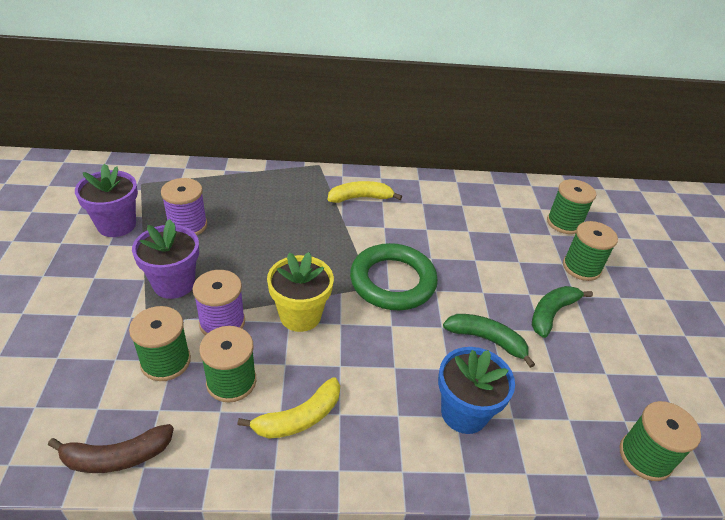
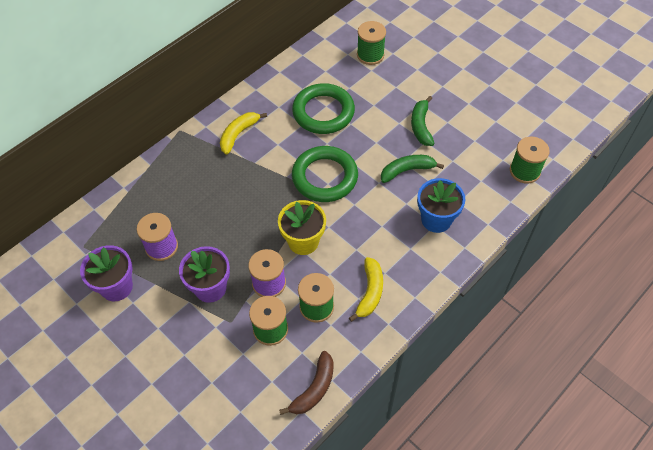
camera: 40 degrees left, 15 degrees up
green spool [563,221,618,281] -> none
none -> green ring [292,83,355,134]

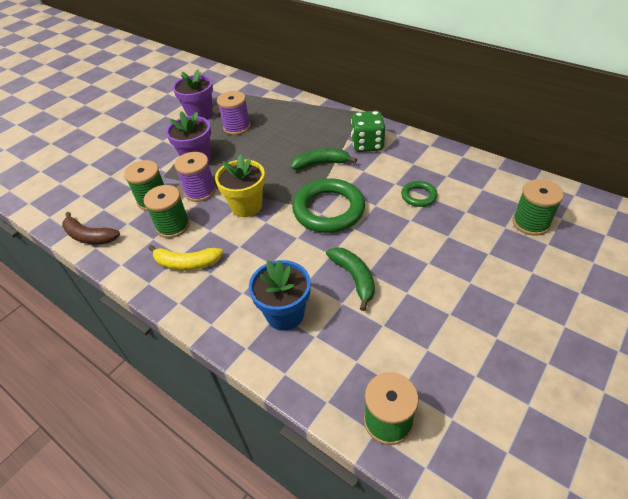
camera: 85 degrees right, 10 degrees down
yellow banana [220,112,267,155] -> green dice [351,111,385,152]
green ring [292,83,355,134] -> green ring [401,181,437,207], size x0.50
green banana [411,96,435,146] -> green banana moved to [291,148,357,170]

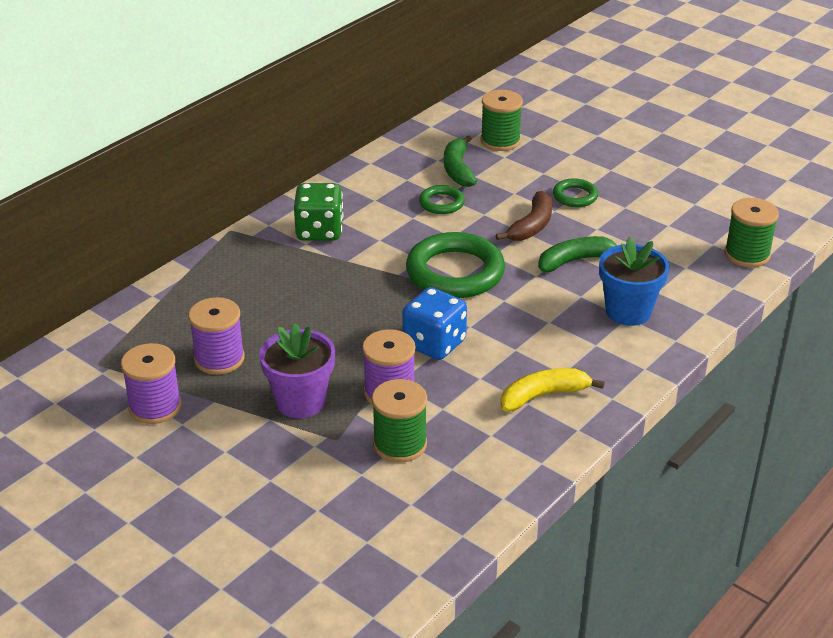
camera: 90 degrees left, 10 degrees down
brown banana [62,212,120,244] -> brown banana moved to [495,191,552,241]
green spool [144,185,190,238] -> none
yellow banana [148,245,223,271] -> yellow banana turned 120 degrees counterclockwise [501,368,605,411]
purple flower pot [173,70,213,119] -> purple spool [121,343,181,424]
yellow flower pot [215,154,265,217] -> blue dice [402,287,467,360]
green banana [291,148,357,170] -> green banana moved to [444,135,477,187]
none -> green ring [553,178,598,207]

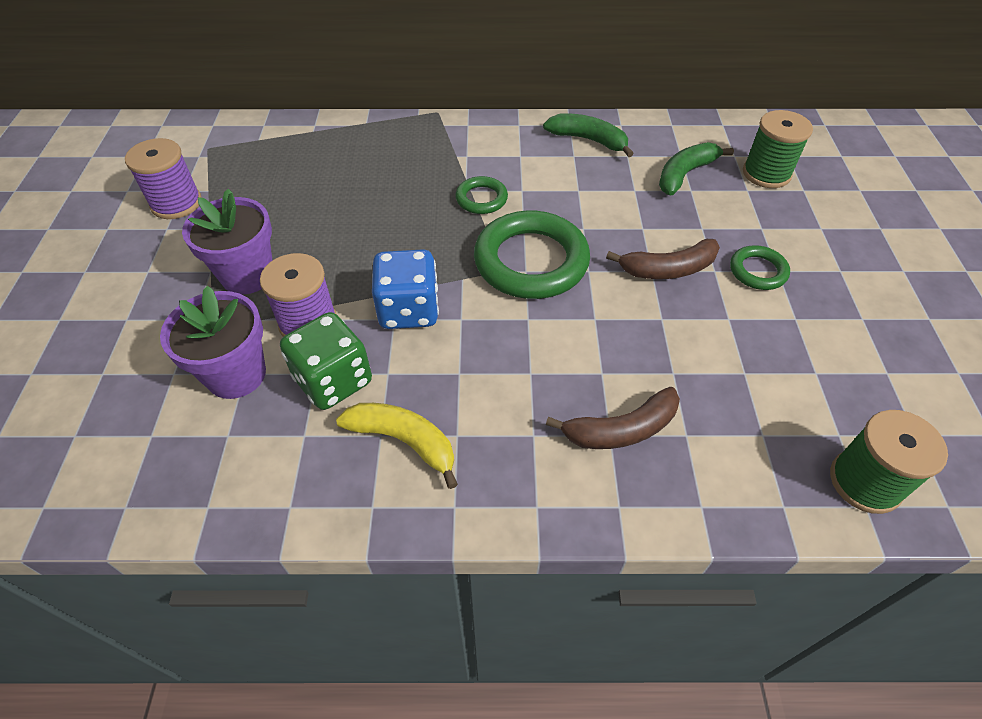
camera: 50 degrees right, 15 degrees up
purple spool [188,297,245,375] -> none
green dice [294,183,343,241] -> green dice moved to [280,312,372,410]
green spool [372,379,427,463] -> purple flower pot [160,286,266,399]
green ring [419,185,465,214] -> green ring moved to [455,176,508,214]
green banana [538,236,617,272] -> green banana moved to [543,113,634,157]
blue flower pot [599,237,669,326] -> brown banana [546,387,680,449]

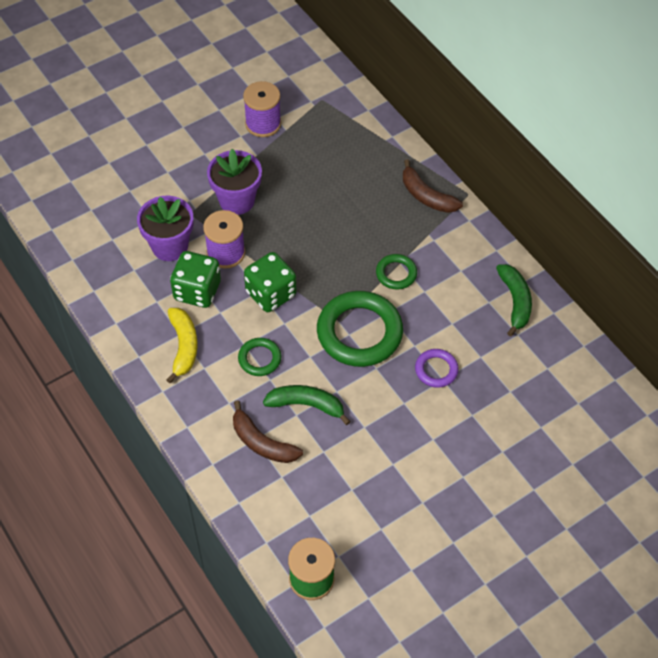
camera: 55 degrees right, 5 degrees up
blue dice [372,249,439,329] -> green dice [244,252,296,312]
brown banana [606,239,720,279] -> brown banana moved to [403,159,463,213]
green banana [659,142,734,196] -> green banana moved to [263,385,351,425]
green ring [730,245,790,290] -> green ring moved to [238,338,281,376]
green spool [743,110,813,188] -> none
none -> purple ring [415,349,459,388]

